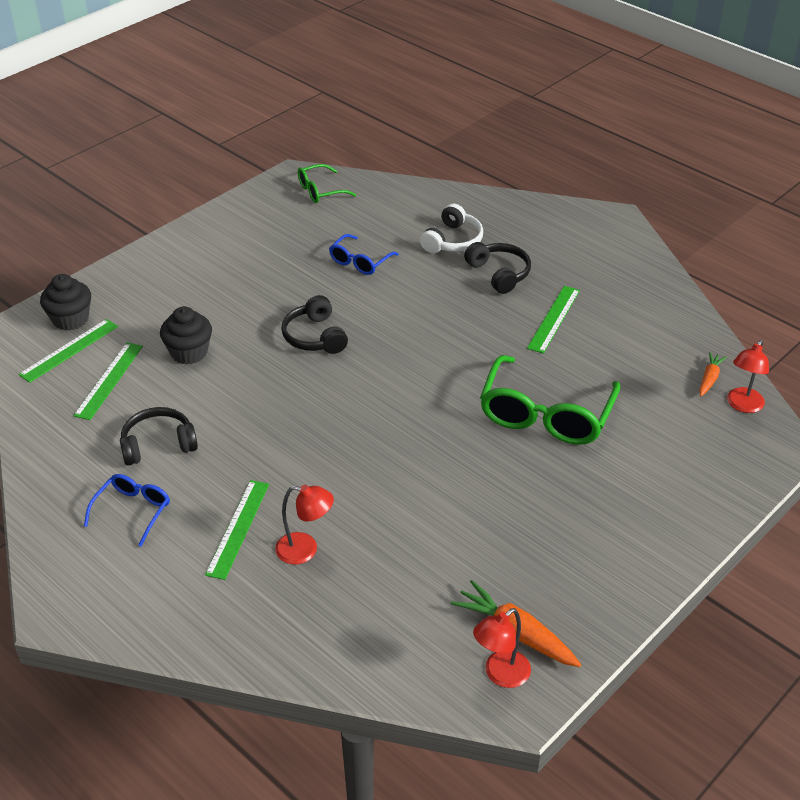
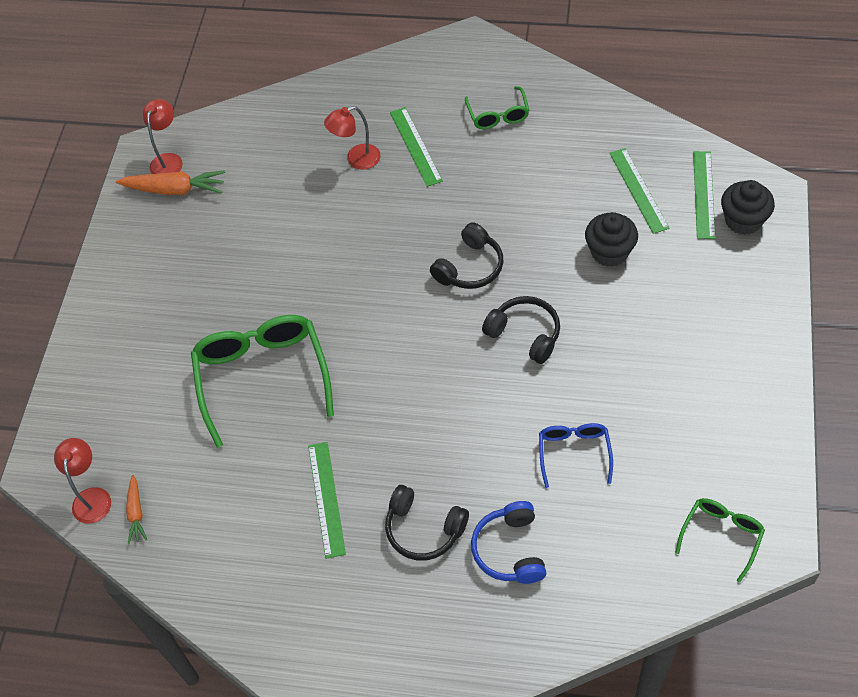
camera: 150 degrees right, 15 degrees up
blue glasses [84,474,170,547] -> green glasses [465,86,529,129]
black headphones [120,407,198,466] -> black headphones moved to [430,222,504,289]
white headphones [420,204,483,253] -> blue headphones [471,501,546,584]

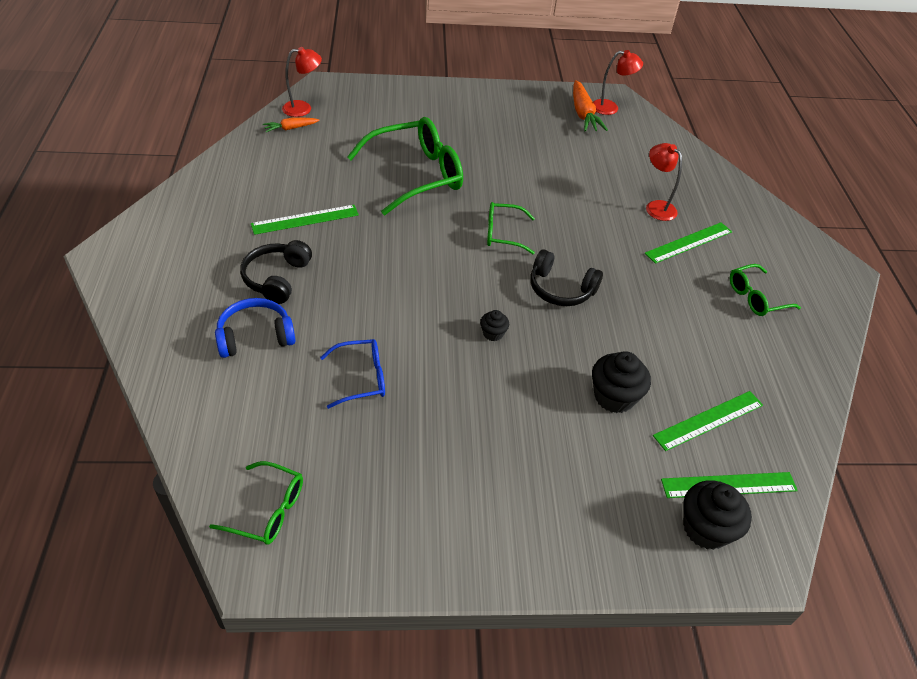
camera: 70 degrees right, 10 degrees down
black headphones [482,296,560,364] -> black cupcake [480,310,509,341]
none -> green glasses [487,202,535,254]

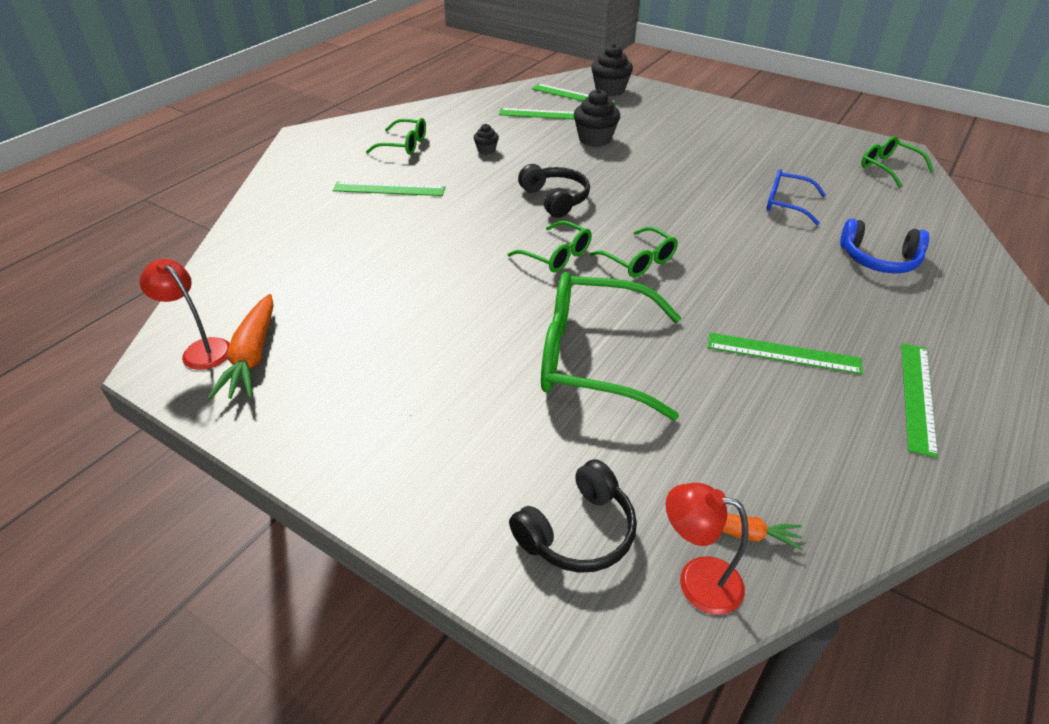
camera: 140 degrees left, 5 degrees down
black headphones [240,240,312,304] -> black headphones moved to [509,459,637,573]
black cupcake [480,310,509,341] -> black cupcake moved to [474,124,499,155]
orange carrot [573,80,608,132] -> orange carrot turned 150 degrees clockwise [208,294,274,399]
red lamp [646,143,682,221] -> none
none -> green glasses [590,227,678,277]
none -> green ruler [901,343,938,458]

